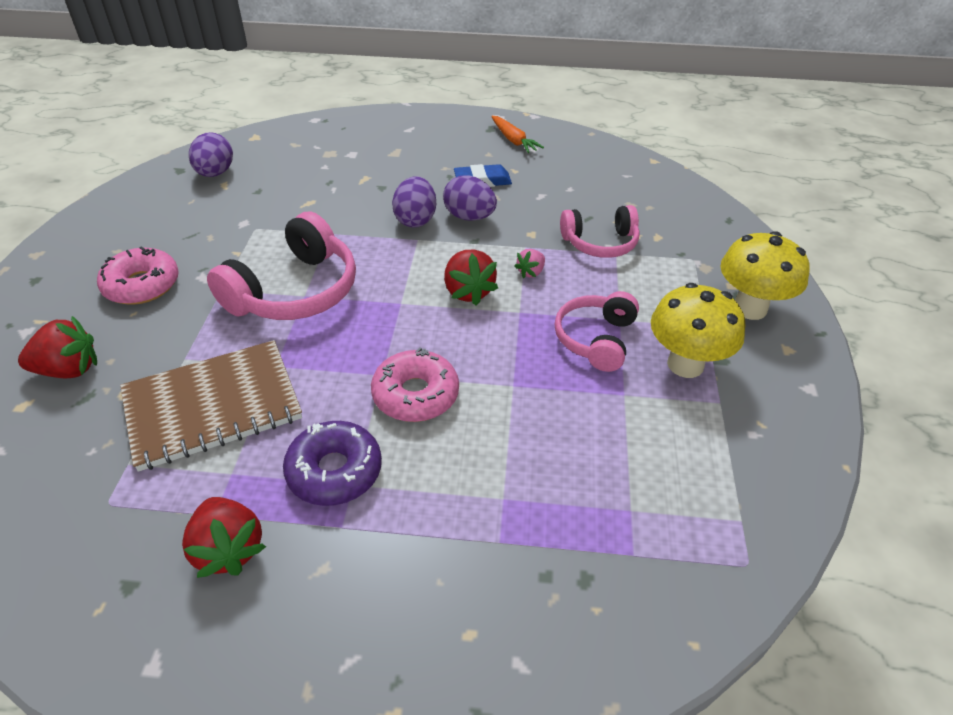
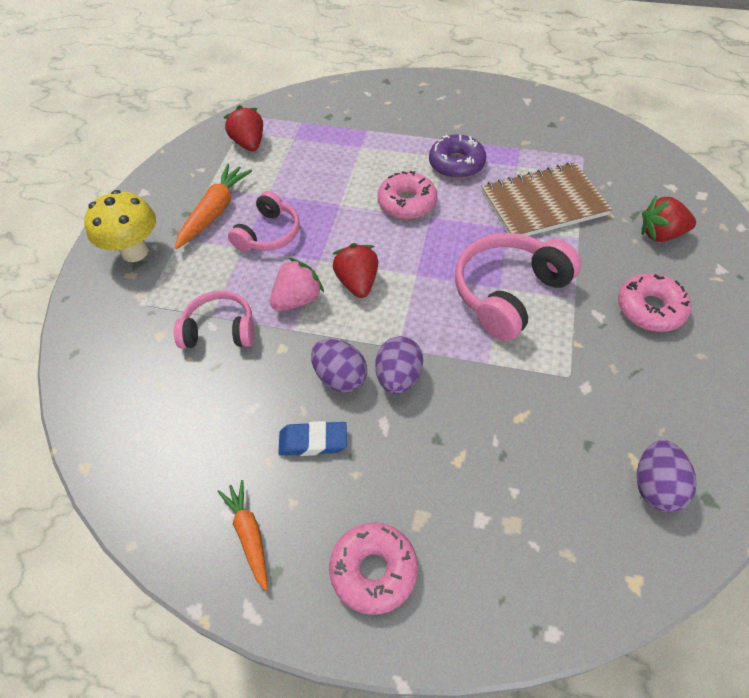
camera: 170 degrees left, 10 degrees up
red strawberry [182,497,266,578] -> red strawberry moved to [224,105,263,151]
pink strawberry [514,249,545,278] -> pink strawberry [270,258,324,311], size x1.77
yellow mushroom [651,283,745,378] -> orange carrot [175,163,252,249]
none -> pink donut [329,522,418,615]

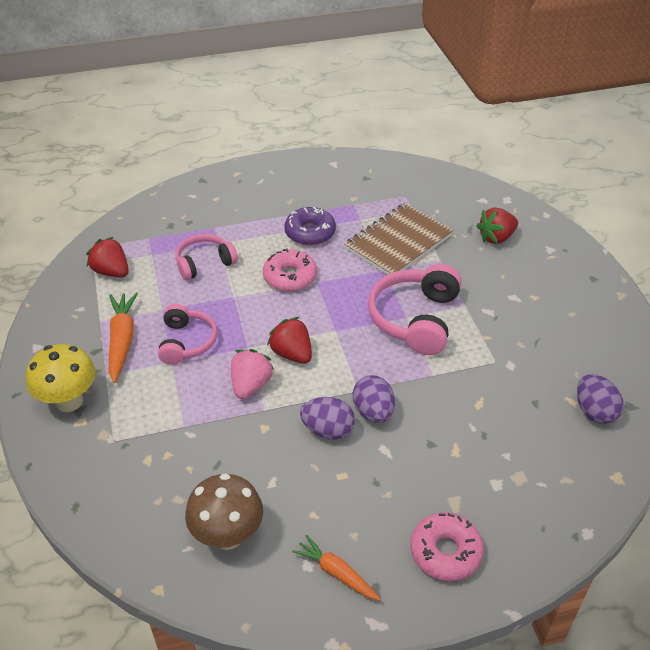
camera: 30 degrees left, 10 degrees down
pink headphones [174,290,254,349] -> pink headphones moved to [175,234,238,280]
blue eraser [278,421,347,456] -> none
pink donut [618,273,691,332] -> none
none -> brown mushroom [185,473,263,550]

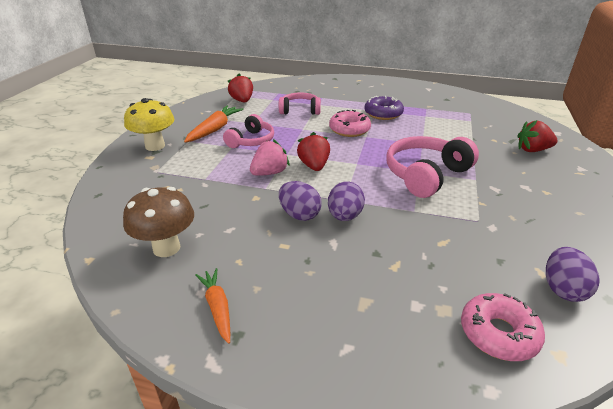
camera: 30 degrees right, 10 degrees down
brown notebook [344,203,453,275] -> none
pink donut [410,512,484,581] -> pink donut moved to [461,293,545,361]

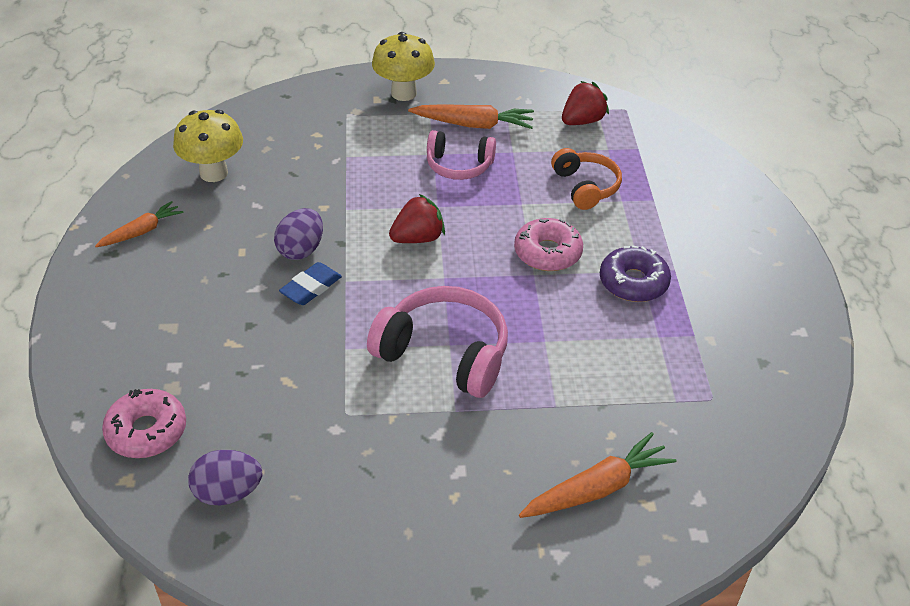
camera: 70 degrees right, 10 degrees up
brown mushroom [123,187,194,257] -> yellow mushroom [173,110,243,182]
pink strawberry [250,139,290,176] -> none
pink headphones [279,92,321,115] -> orange headphones [551,148,622,210]
purple egg [328,182,365,221] -> blue eraser [279,262,342,305]
red strawberry [517,120,558,152] -> orange carrot [519,432,677,518]

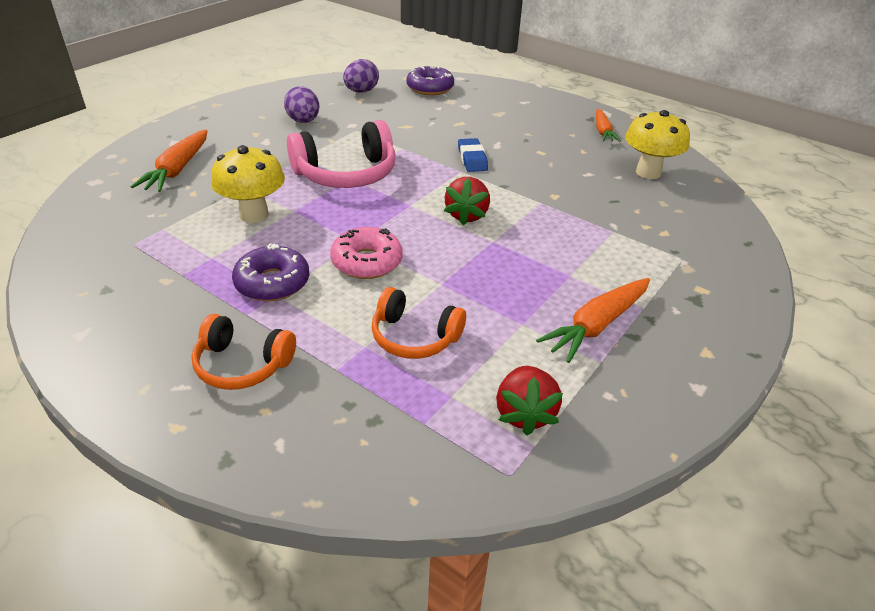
camera: 130 degrees right, 5 degrees down
pink donut [102,389,186,458] -> purple donut [407,65,454,95]
purple egg [274,208,323,260] -> purple egg moved to [284,86,319,123]
yellow mushroom [372,32,435,101] -> yellow mushroom moved to [211,145,285,223]
pink headphones [427,130,496,180] -> none
none -> orange headphones [191,314,296,390]

